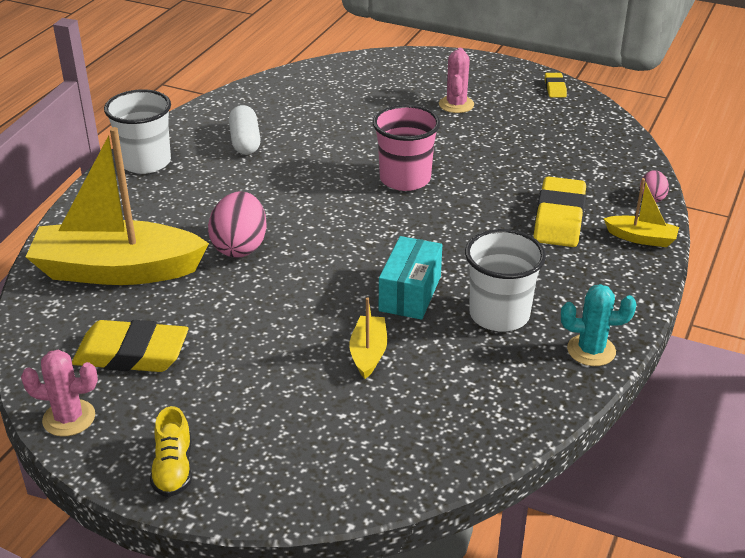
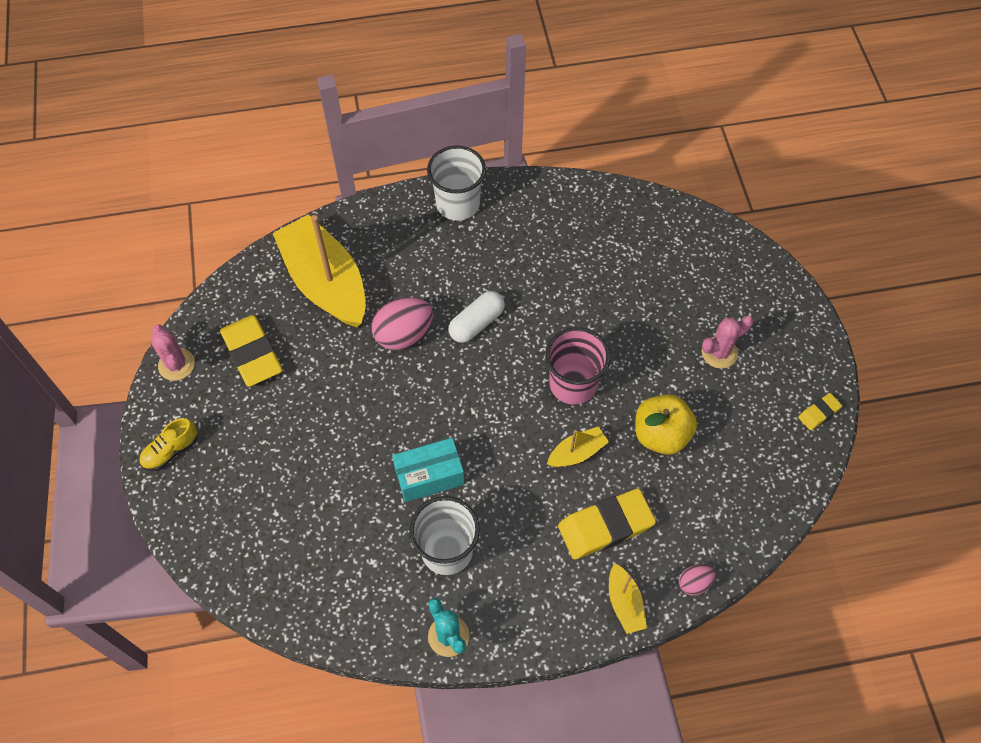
camera: 55 degrees right, 25 degrees up
white capsule [229,105,261,155] -> white capsule moved to [449,291,505,343]
yellow boat [350,298,387,379] -> yellow boat moved to [547,426,609,467]
none -> yellow apple [635,394,697,455]

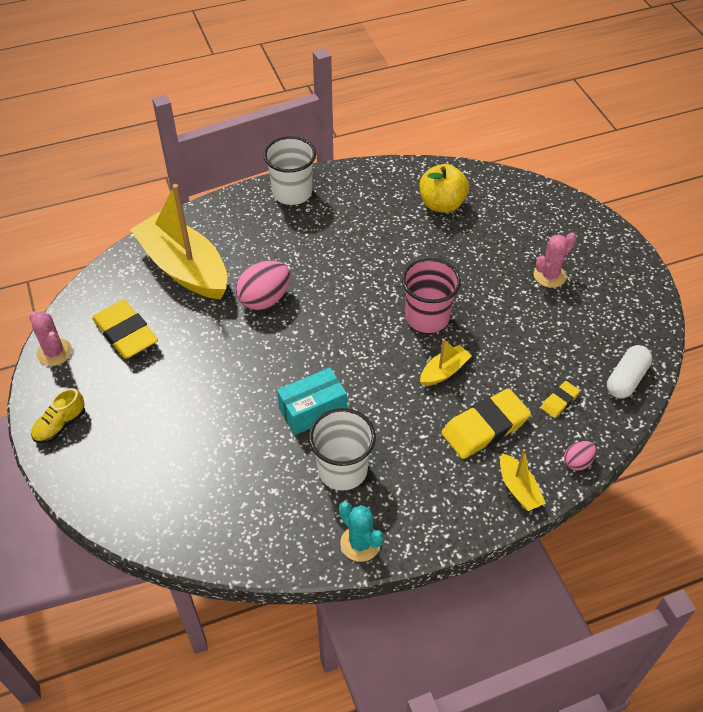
camera: 10 degrees left, 10 degrees down
white capsule [449,291,505,343] -> white capsule moved to [607,345,652,399]
yellow apple [635,394,697,455] -> yellow apple moved to [420,164,469,213]
yellow eraser [798,393,842,430] -> yellow eraser moved to [541,381,580,418]

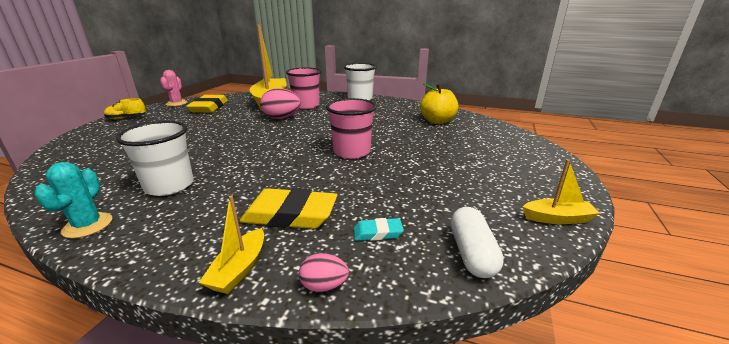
camera: 40 degrees right, 25 degrees down
turquoise box [277,368,347,435] -> none
yellow boat [420,339,472,386] -> yellow boat moved to [523,159,600,224]
pink cactus [534,233,577,288] -> none
yellow eraser [541,381,580,418] -> turquoise eraser [354,218,404,241]
white capsule [607,345,652,399] -> white capsule turned 75 degrees counterclockwise [450,207,504,278]
none -> pink cup [286,68,321,109]

